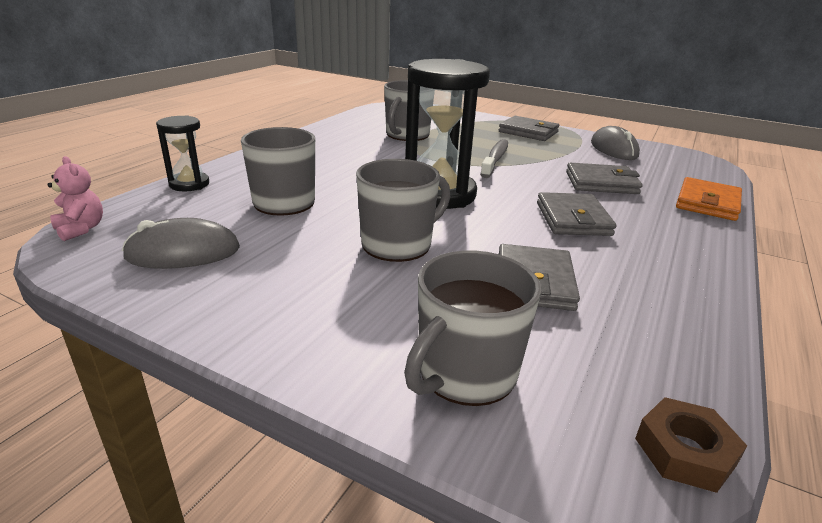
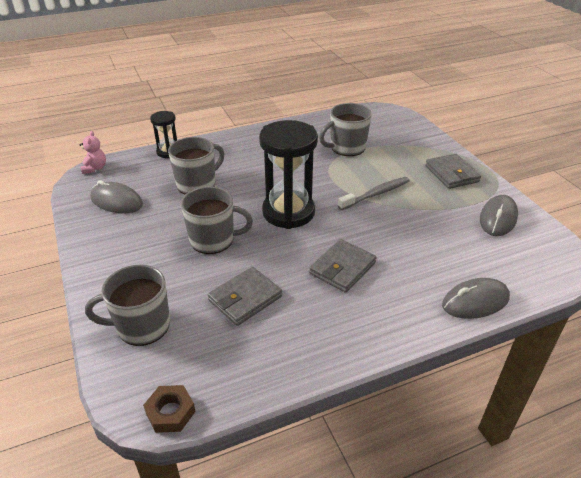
camera: 40 degrees right, 10 degrees up
grey wallet [566,163,643,194] -> none
orange wallet [676,177,742,221] -> grey mouse [442,278,510,319]

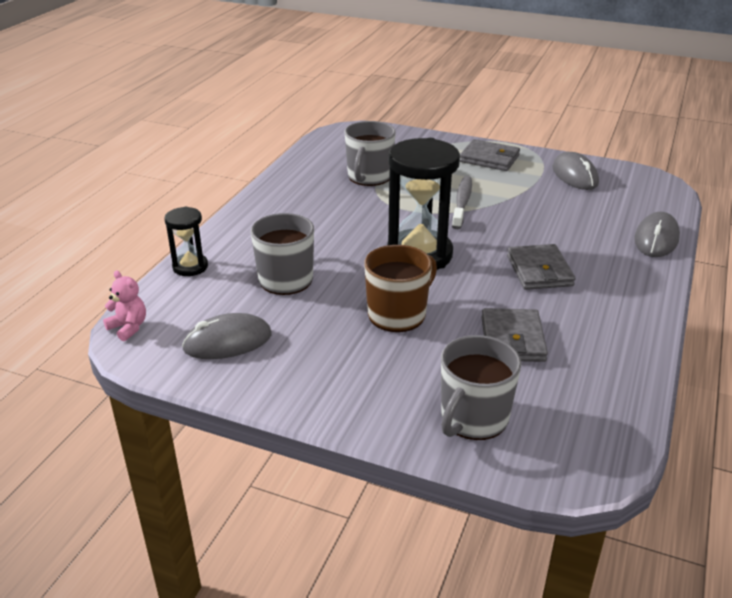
camera: 45 degrees left, 5 degrees down
brown nut [143,385,196,433] -> none
grey mug [181,186,253,254] -> brown mug [364,245,437,332]

